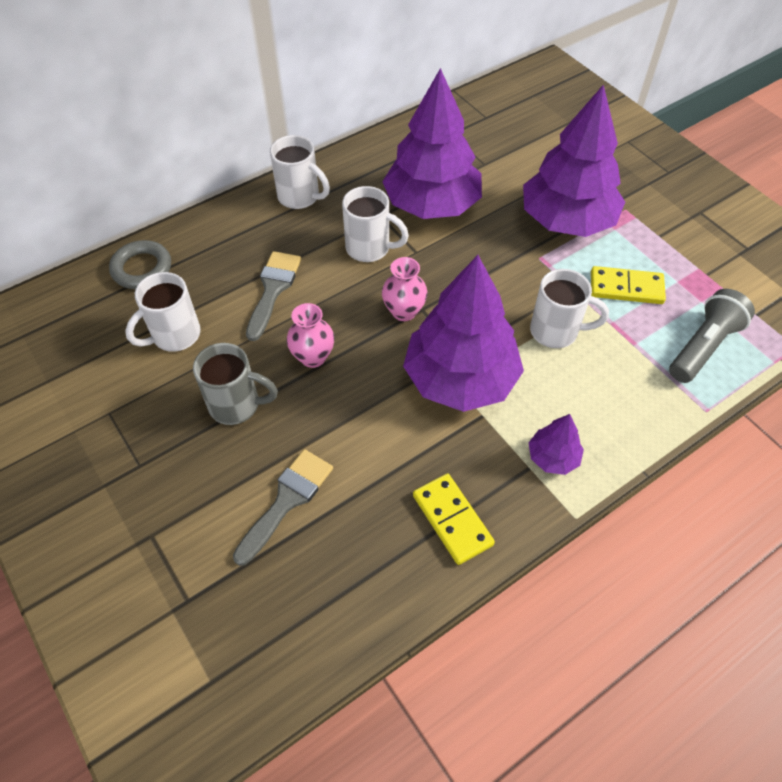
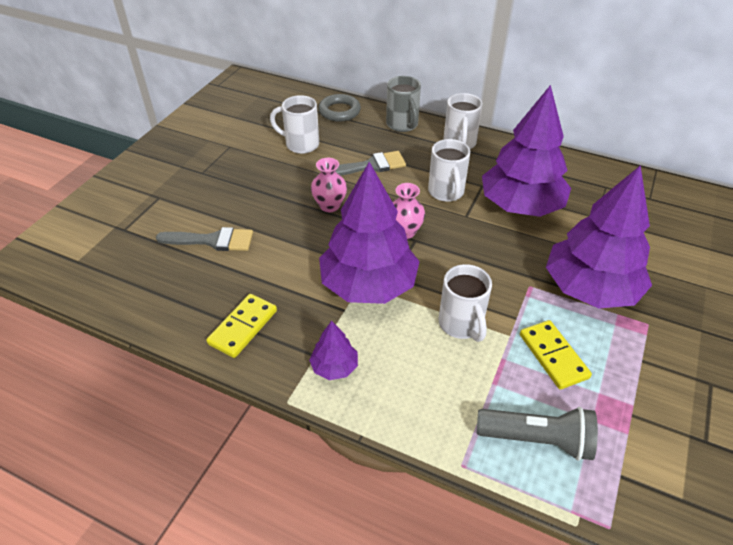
camera: 60 degrees right, 10 degrees down
grey mug [193,343,278,425] -> grey mug moved to [386,76,421,132]

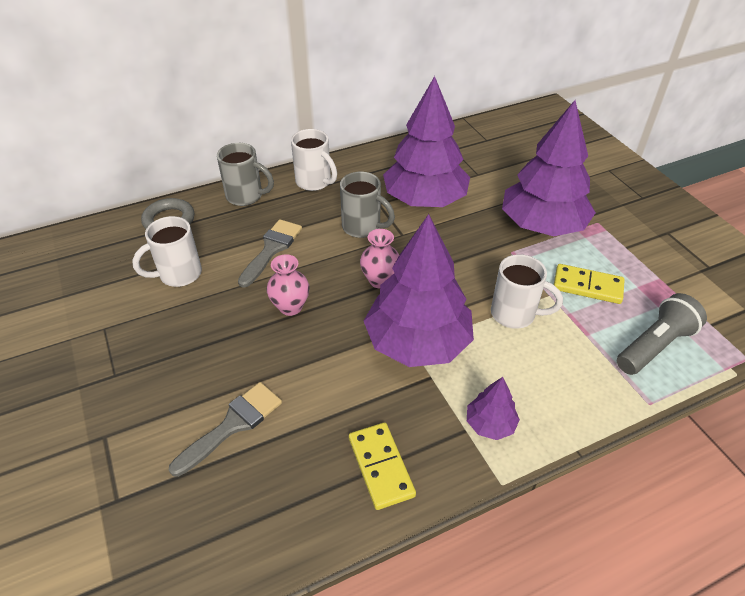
camera: 50 degrees left, 0 degrees up
white mug [428,139,470,202] -> grey mug [340,172,395,238]

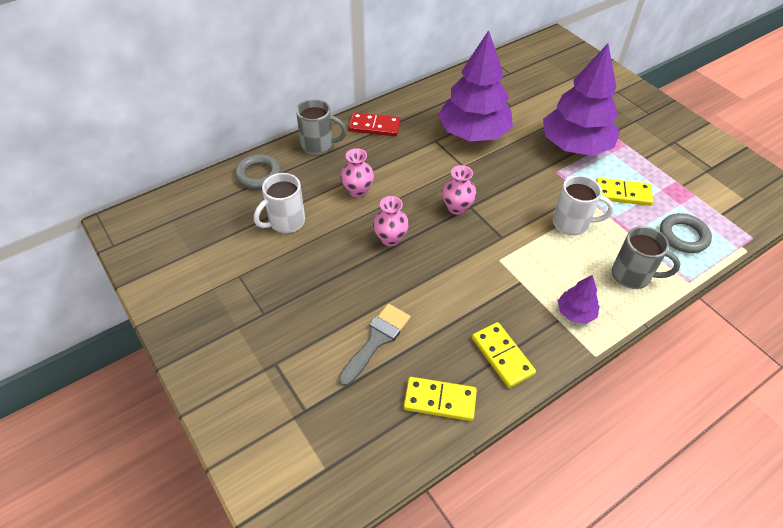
camera: 10 degrees left, 5 degrees up
grey brush [238,219,302,288] -> pink vase [340,148,374,198]
white mug [291,129,337,191] -> red domino [349,112,400,136]
grey mug [340,172,395,238] -> grey mug moved to [612,226,681,289]
purple tree [364,214,474,367] -> none
grey flashlight [617,293,707,375] -> grey ring [660,213,712,253]
none -> yellow domino [404,377,477,421]

